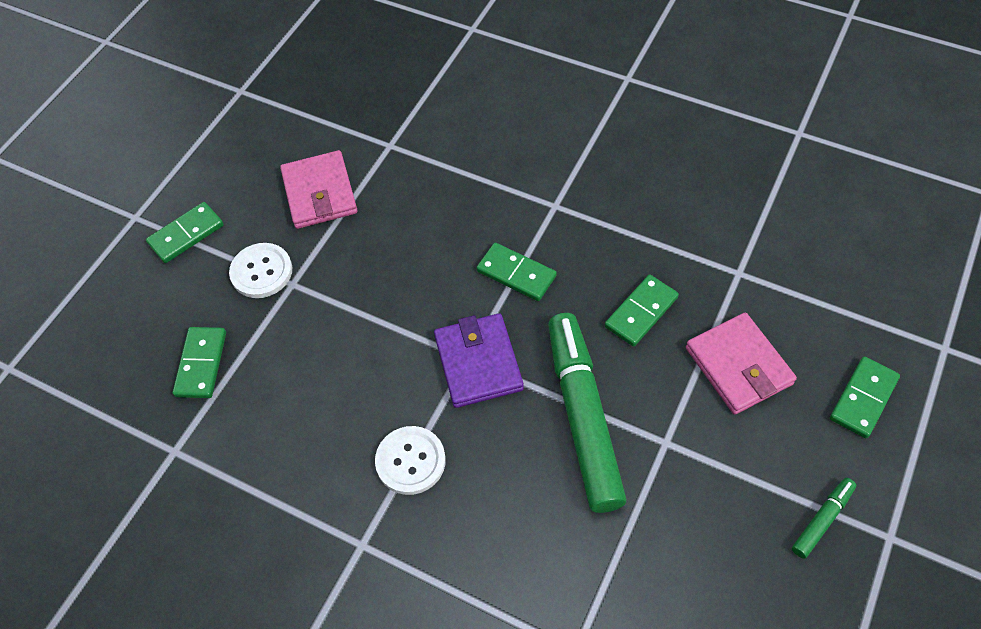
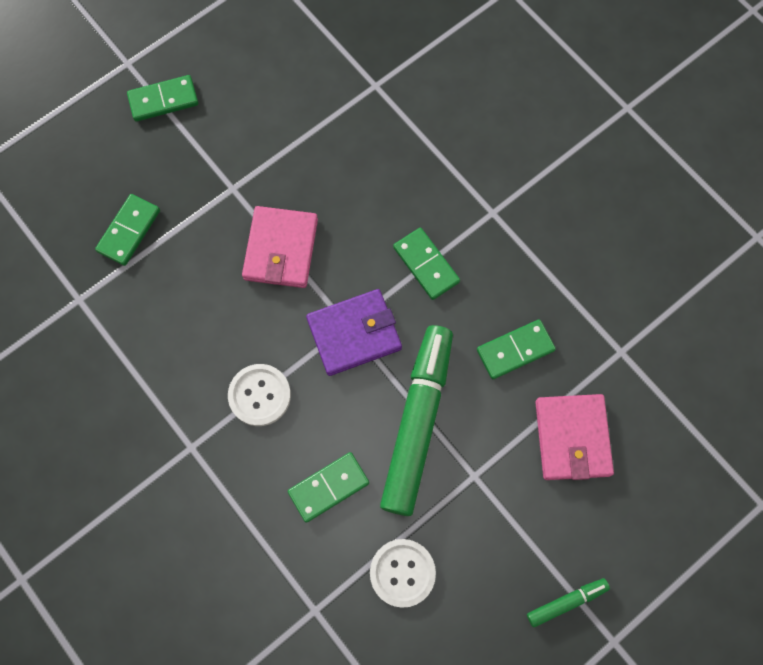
camera: 20 degrees right, 15 degrees up
white button [229,243,292,298] -> white button moved to [370,539,436,608]
pink wallet [280,150,358,229] -> pink wallet moved to [242,206,318,288]
purple wallet [434,313,524,408] -> purple wallet turned 60 degrees clockwise [306,289,402,376]
green domino [830,357,900,438] -> green domino moved to [288,452,369,523]

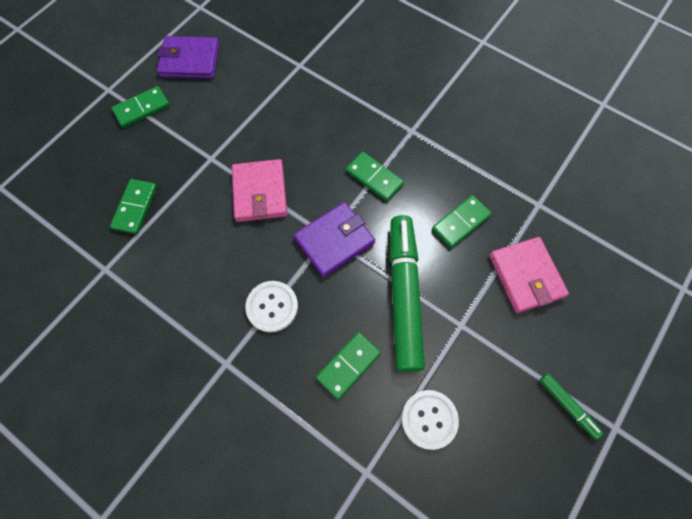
camera: 15 degrees left, 5 degrees down
green marker [527,578,610,628] -> green marker turned 90 degrees clockwise [539,373,603,439]
none -> purple wallet [157,36,219,79]

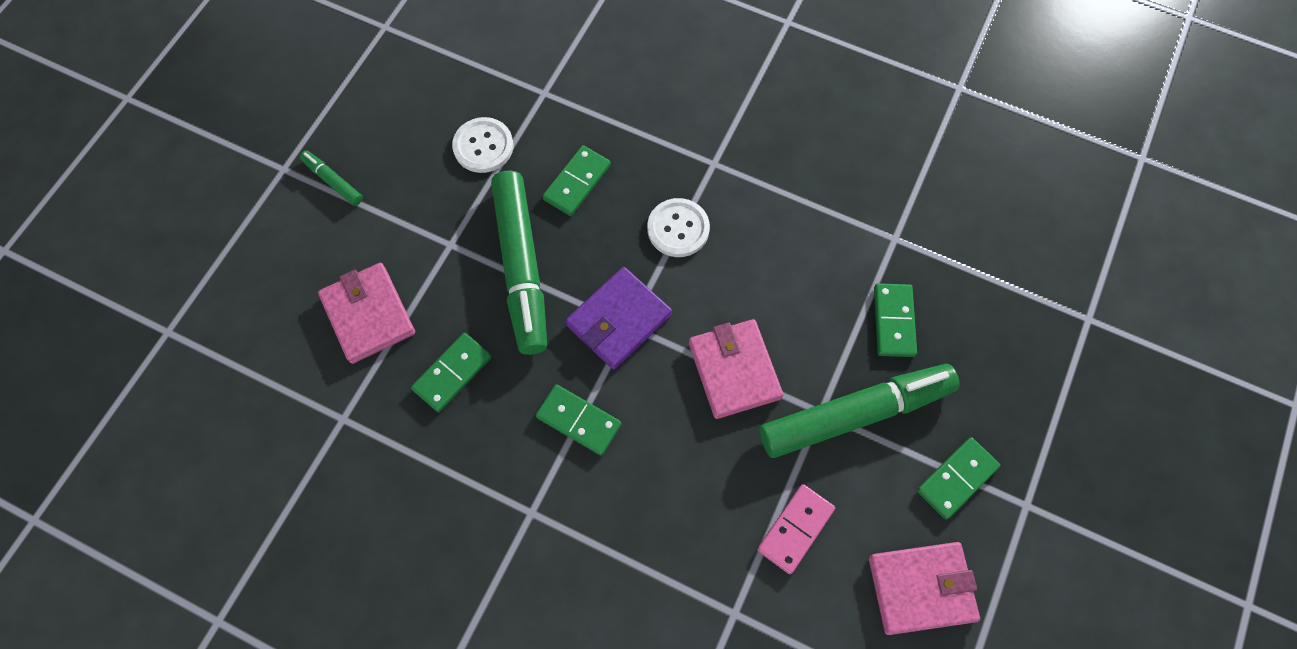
camera: 170 degrees right, 0 degrees up
purple wallet [157,36,219,79] -> pink wallet [869,542,980,635]
none -> pink domino [757,484,835,574]
none -> green marker [759,364,960,458]

